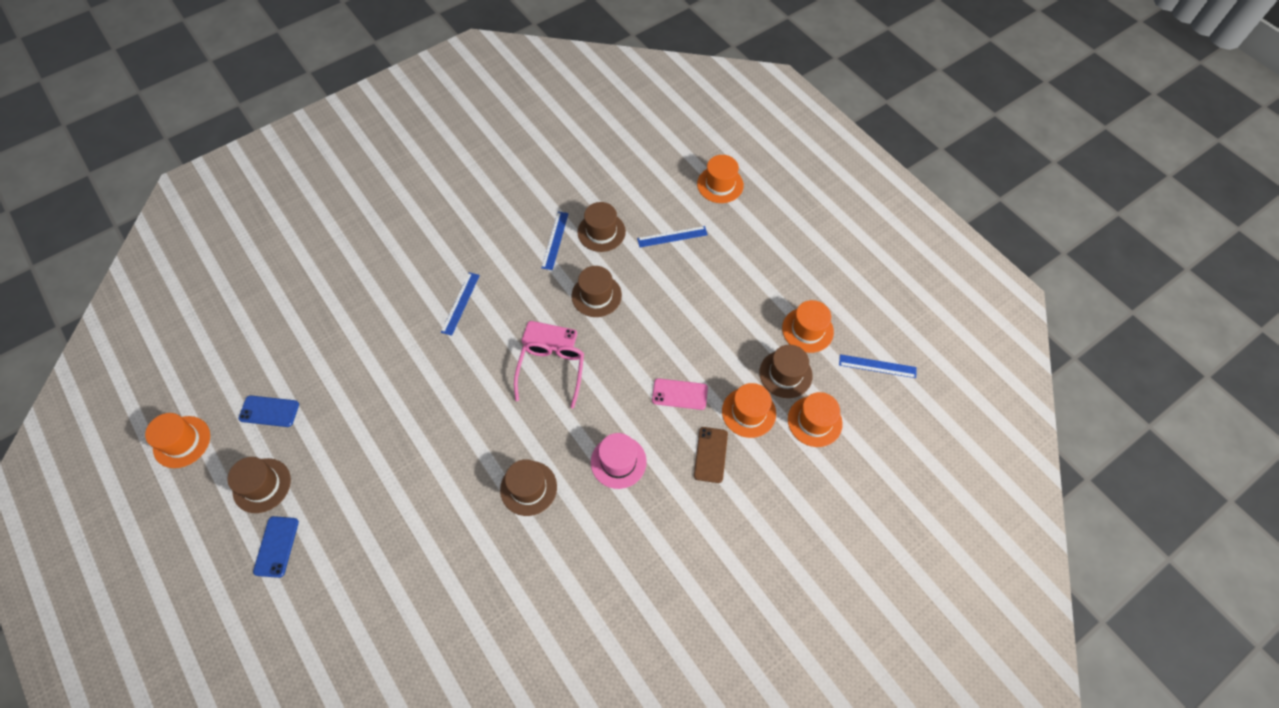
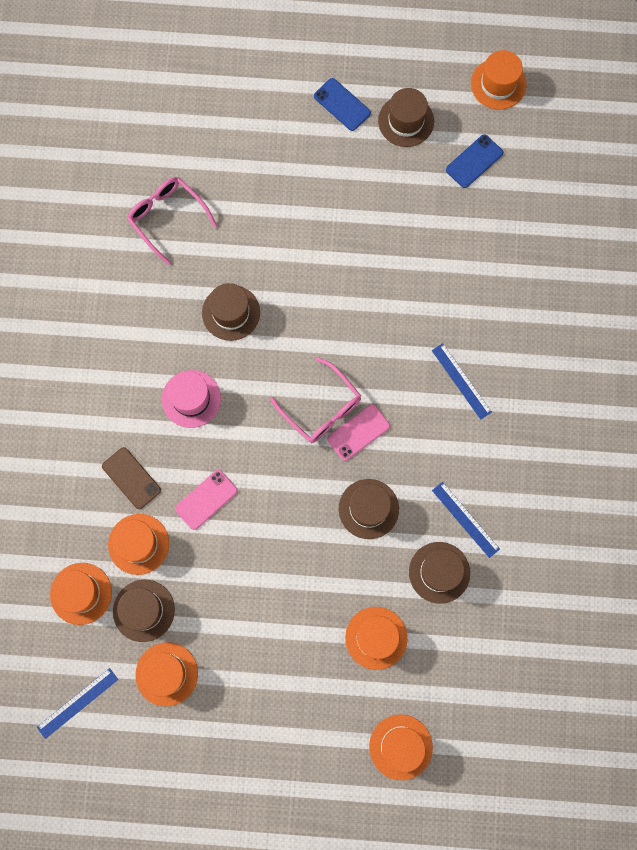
camera: 130 degrees right, 15 degrees up
blue ruler [637,226,708,247] -> orange hat [345,607,407,670]
none -> pink glasses [127,177,217,265]

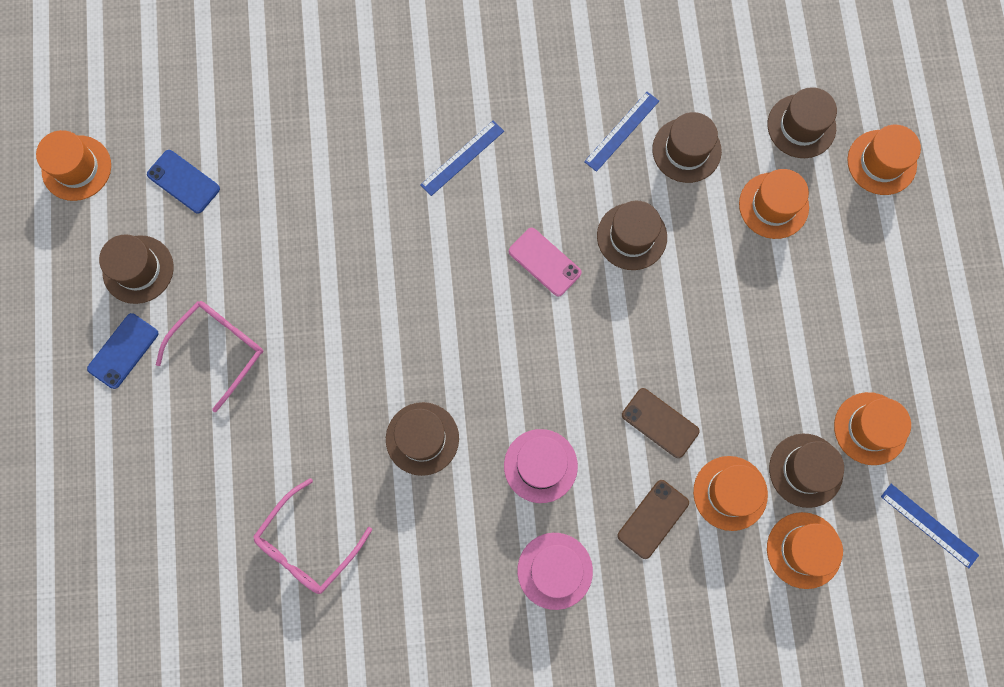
camera: 100 degrees left, 0 degrees up
pink phone [175,470,238,530] -> brown phone [622,388,700,458]
pink glasses [270,357,361,443] -> pink glasses moved to [156,301,263,412]
none -> pink hat [517,533,593,610]
none -> brown hat [768,87,837,158]

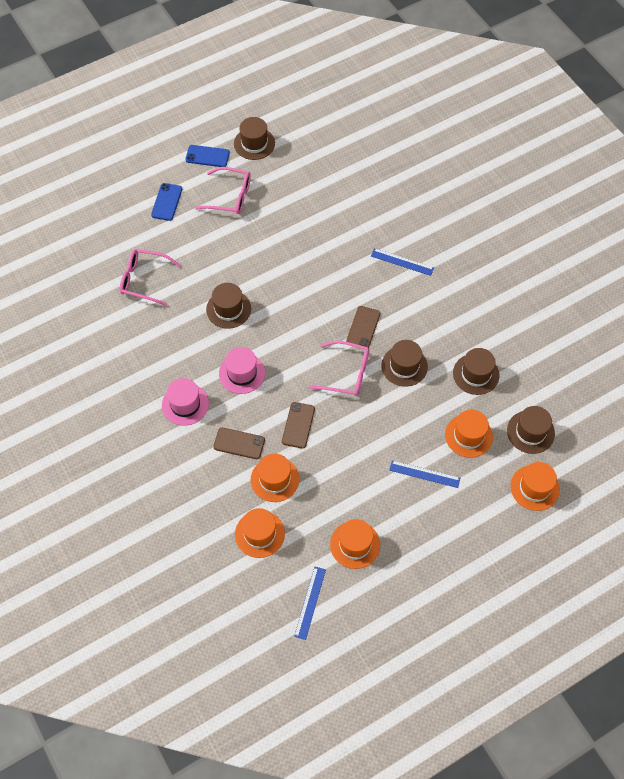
camera: 65 degrees right, 15 degrees down
orange hat [36,130,111,201] -> none
blue phone [147,150,220,213] -> blue phone moved to [151,183,182,221]
pink phone [509,228,582,297] -> brown phone [346,306,380,348]
blue ruler [584,92,659,172] -> blue ruler moved to [389,460,460,488]
brown hat [769,434,844,508] -> none
none -> pink glasses [309,341,369,396]

